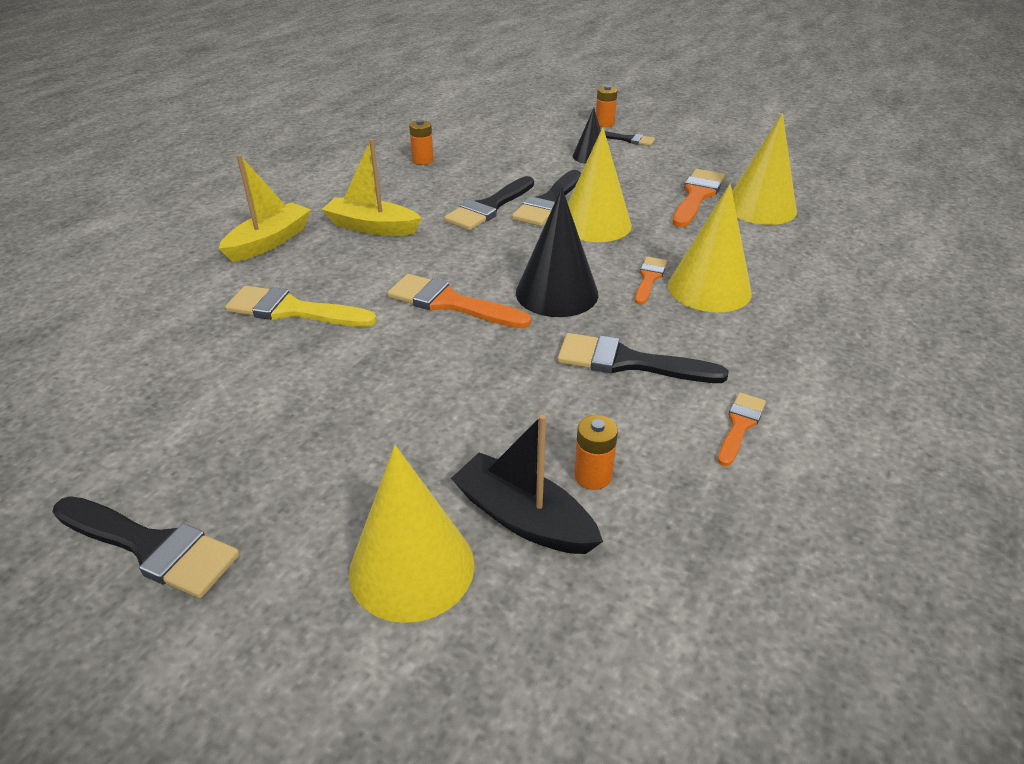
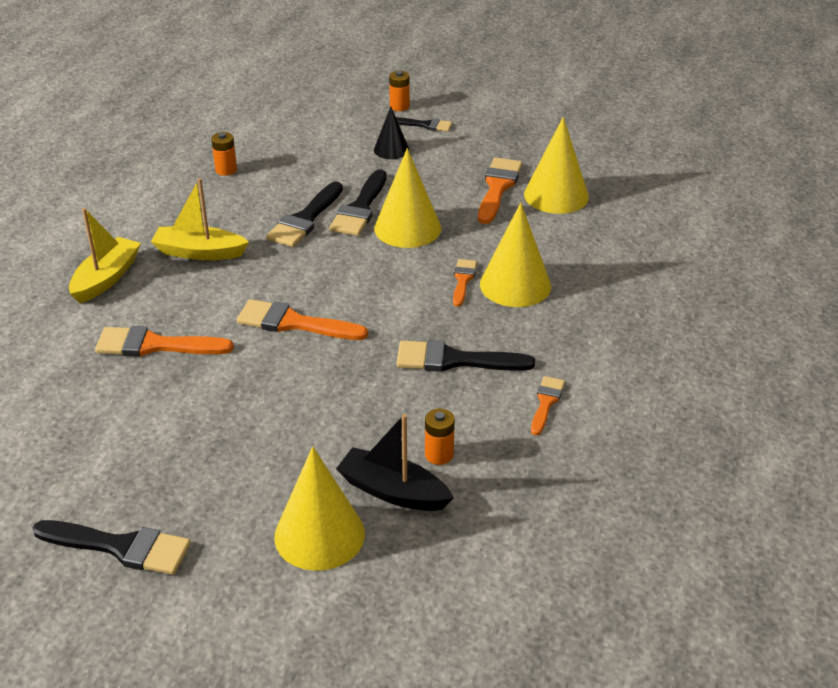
camera: 10 degrees left, 0 degrees up
yellow brush [225,286,377,327] -> orange brush [95,326,234,357]
black cone [516,188,598,317] -> none

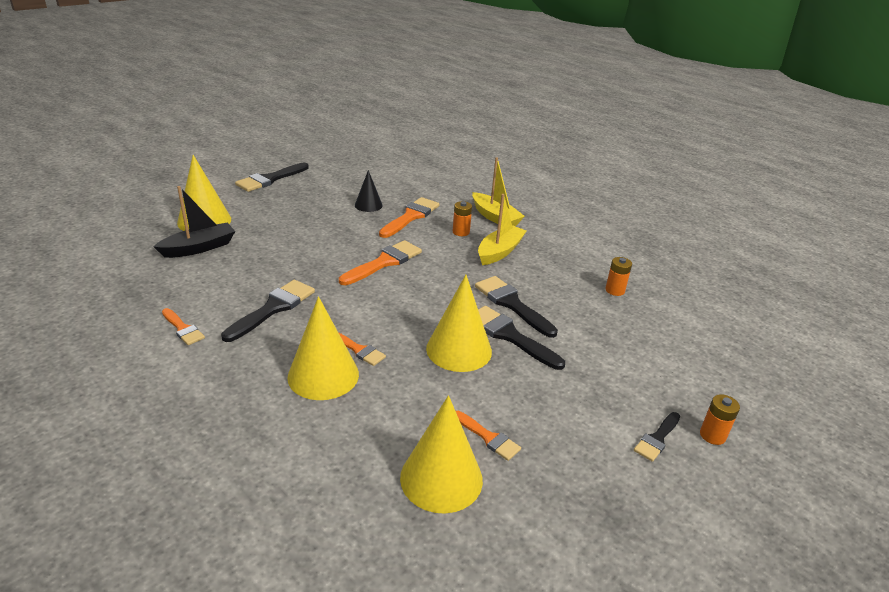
camera: 115 degrees right, 5 degrees down
black cone [374,107,409,159] -> black cone moved to [355,170,383,212]
orange battery [425,409,455,465] -> orange battery moved to [453,201,472,236]
orange brush [478,157,522,224] -> orange brush [456,411,521,461], size x0.58

